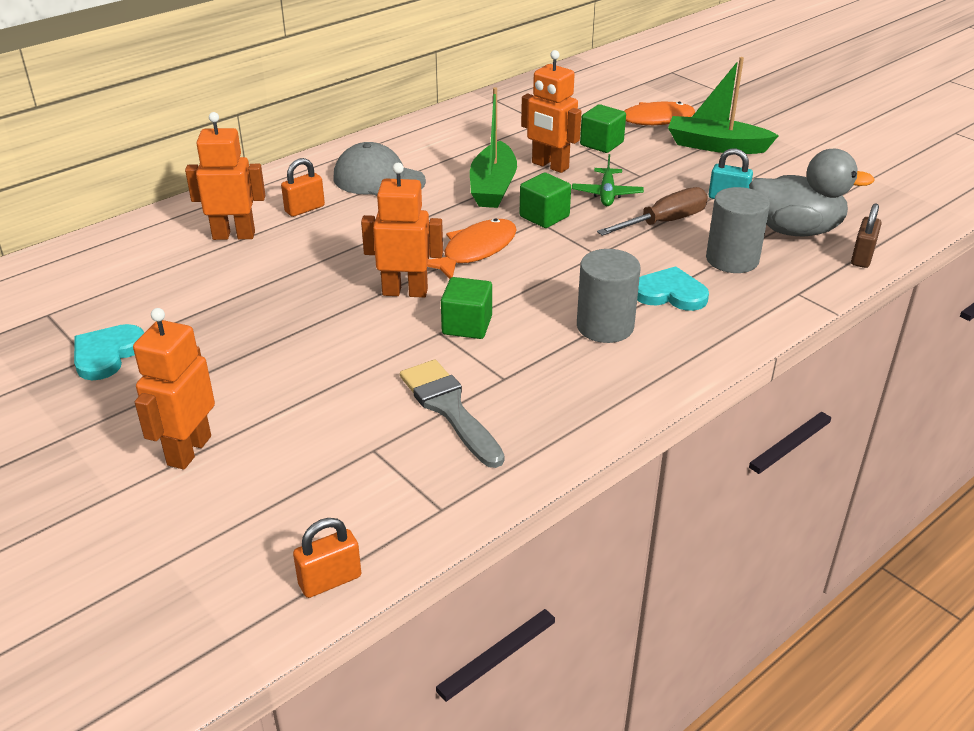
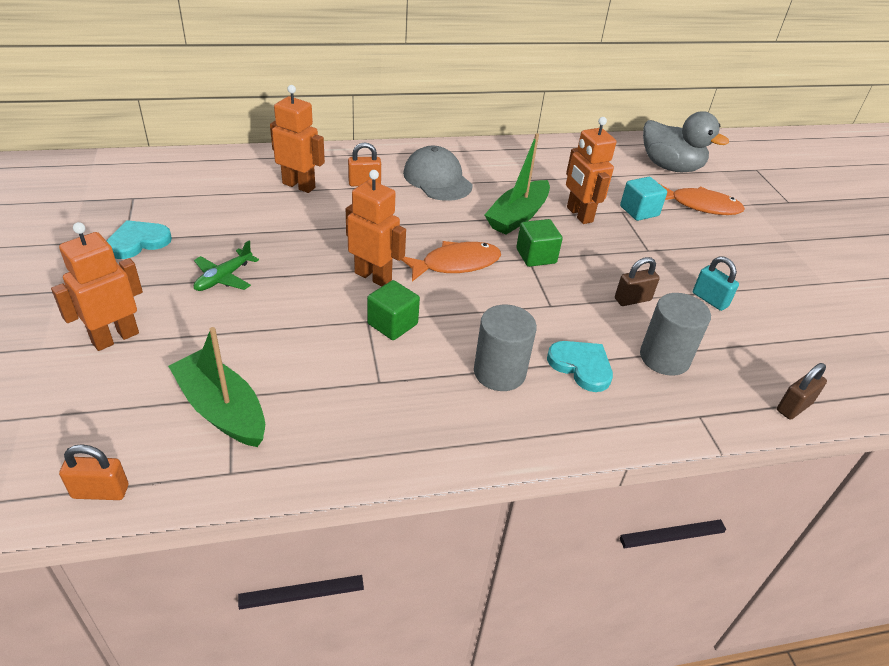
camera: 25 degrees right, 5 degrees up
grey brush [400,360,504,468] -> none
green plane [572,154,644,206] -> green plane moved to [194,241,259,291]
green cube [580,104,626,153] -> turquoise cube [620,177,667,221]
brown screwdriver [597,187,708,236] -> brown padlock [615,257,660,306]
green boat [668,57,779,154] -> green boat moved to [168,327,265,447]
grey duck [749,149,875,236] -> grey duck moved to [643,112,729,172]

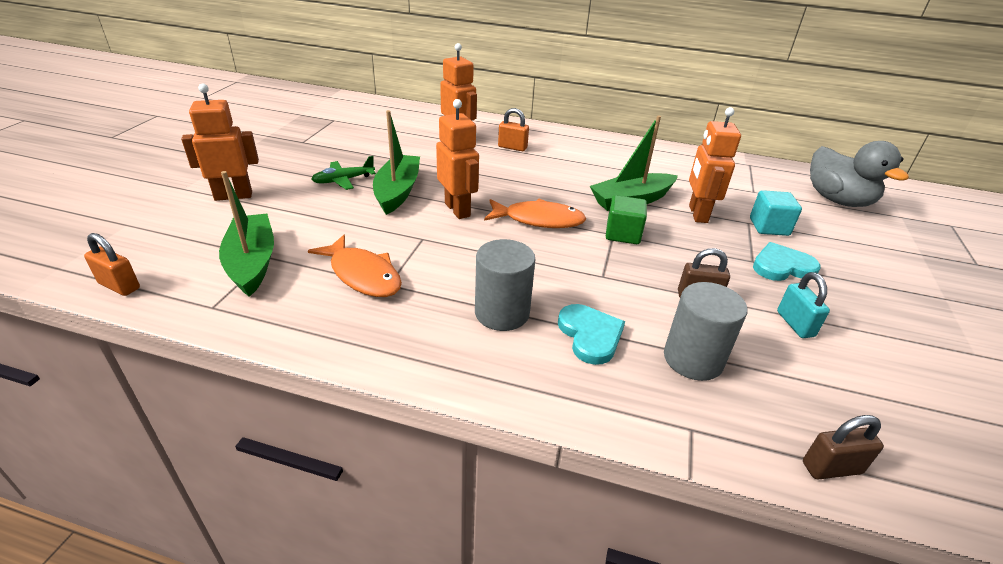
camera: 30 degrees right, 5 degrees down
turquoise heart [107,220,172,259] -> turquoise heart moved to [753,242,820,281]
green cube [367,280,420,340] -> none
grey cap [403,146,473,201] -> none
orange fish [660,184,745,215] -> orange fish moved to [308,235,402,297]
none -> green boat [373,110,420,215]

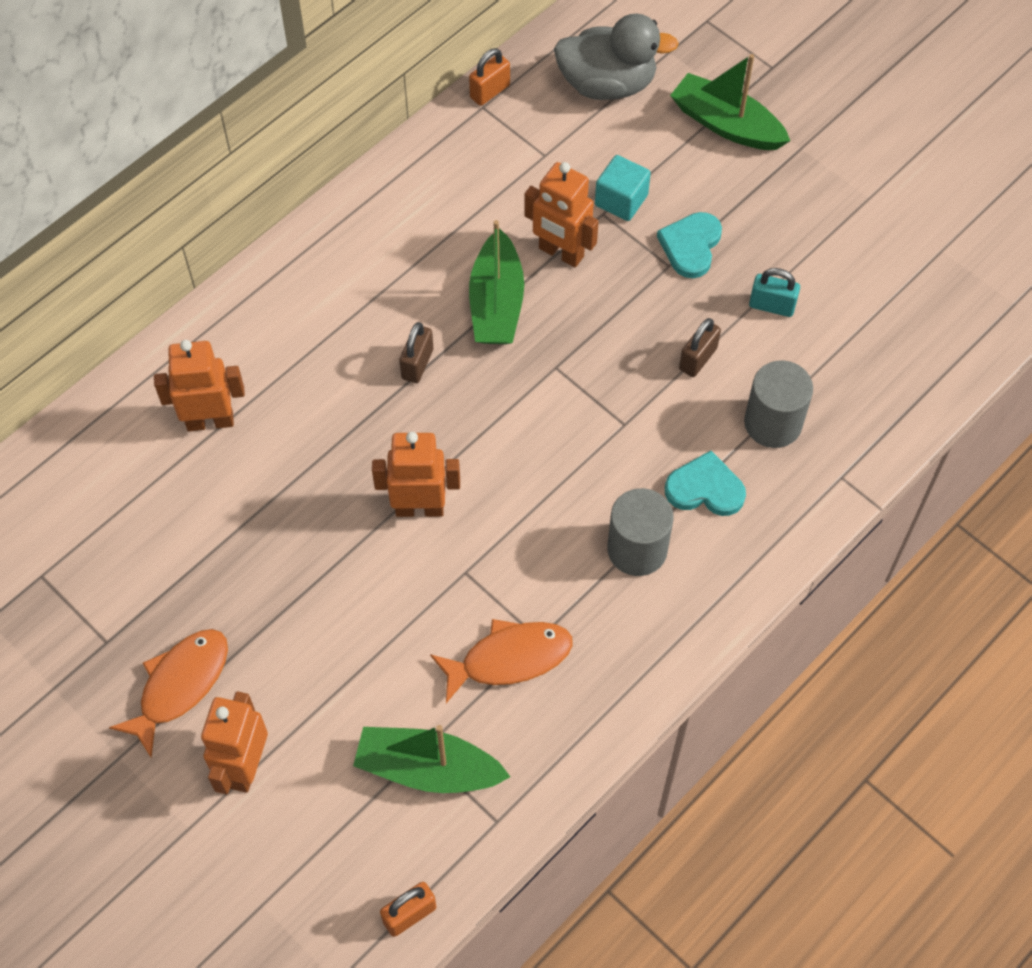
camera: 60 degrees left, 25 degrees up
green plane [311,156,376,190] -> none
green boat [373,110,420,215] -> green boat moved to [670,54,790,150]
orange fish [484,199,586,228] -> orange fish moved to [109,629,228,758]
orange padlock [498,108,529,151] -> orange padlock moved to [469,48,510,106]
green cube [606,195,647,244] -> none
brown padlock [803,415,884,480] -> brown padlock moved to [399,322,433,383]

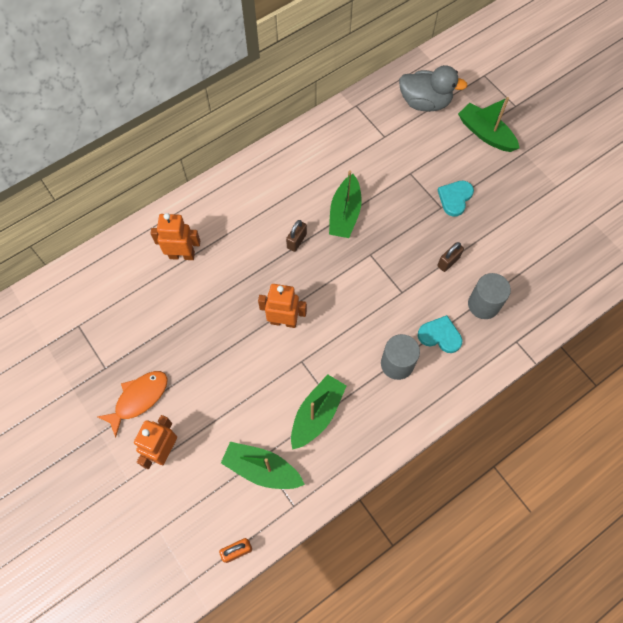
camera: 10 degrees right, 5 degrees up
orange fish [430,619,573,703] -> green boat [291,374,346,450]
orange padlock [469,48,510,106] -> none
orange robot [524,162,599,267] -> none
turquoise cube [595,155,651,221] -> none
turquoise padlock [749,268,800,317] -> none

